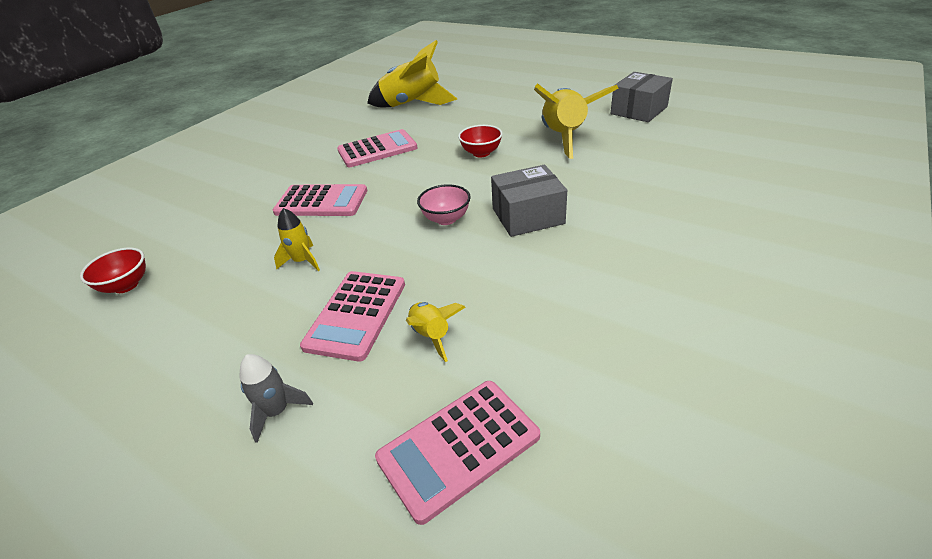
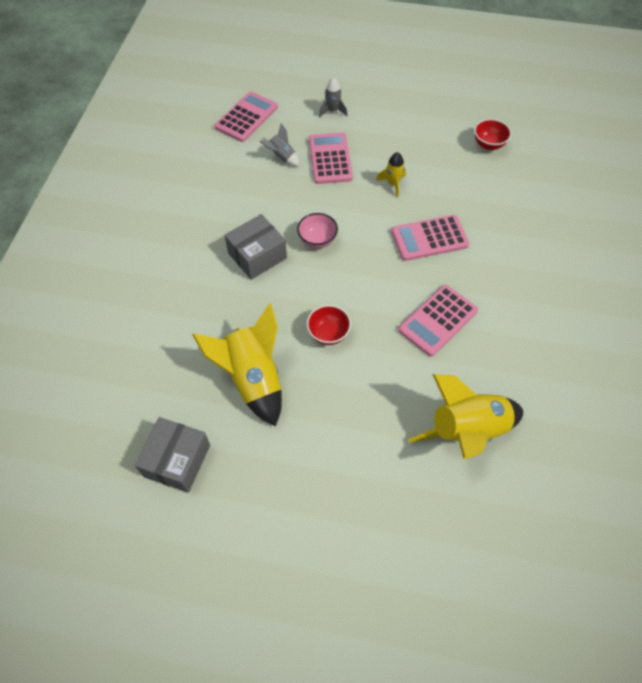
camera: 155 degrees right, 20 degrees up
yellow rocket [406,302,466,362] -> grey rocket [260,123,299,166]

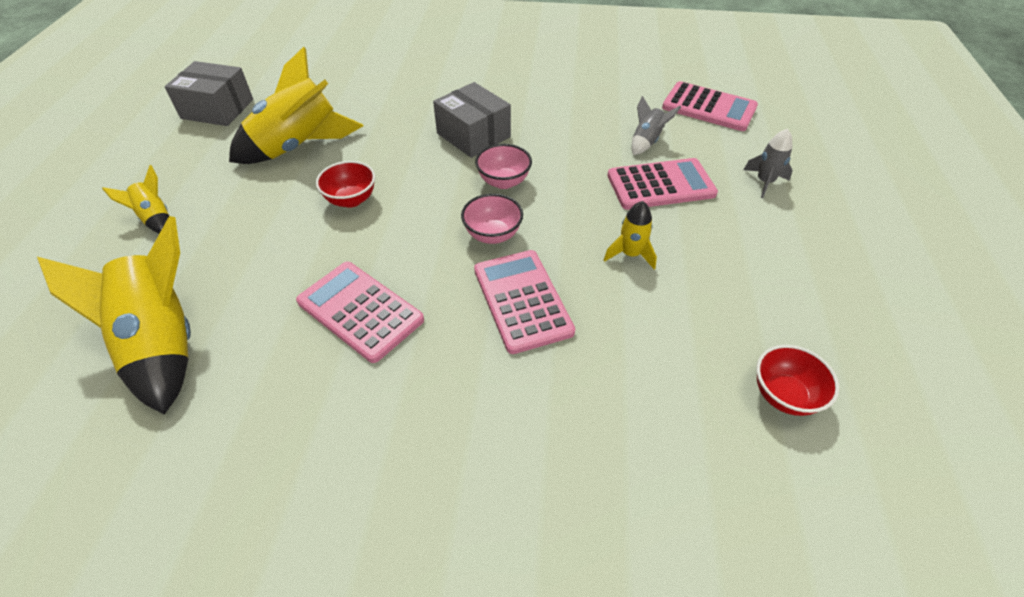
camera: 85 degrees right, 10 degrees down
none -> yellow rocket [102,165,169,234]
none -> pink bowl [461,194,523,244]

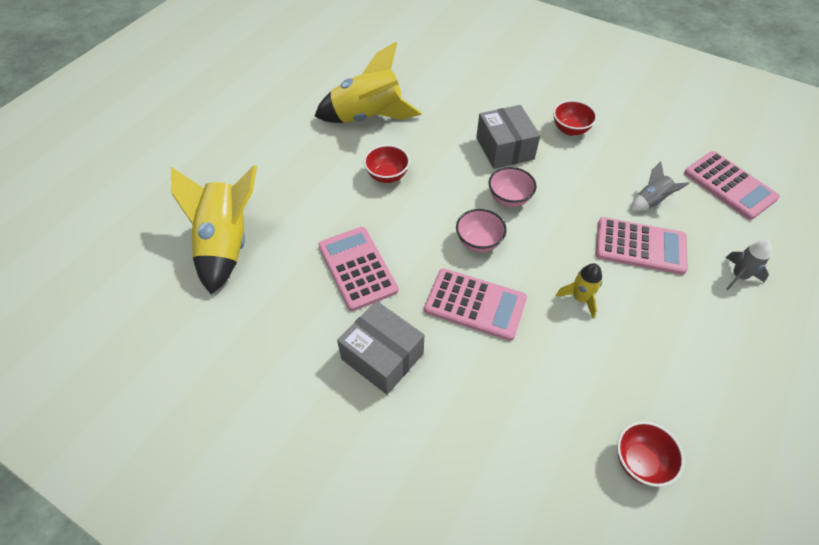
camera: 25 degrees right, 5 degrees up
yellow rocket [102,165,169,234] -> none
grey box [165,61,253,126] -> grey box moved to [337,301,424,395]
pink calculator [474,250,575,354] -> pink calculator turned 105 degrees clockwise [424,268,527,341]
none -> red bowl [553,100,597,136]

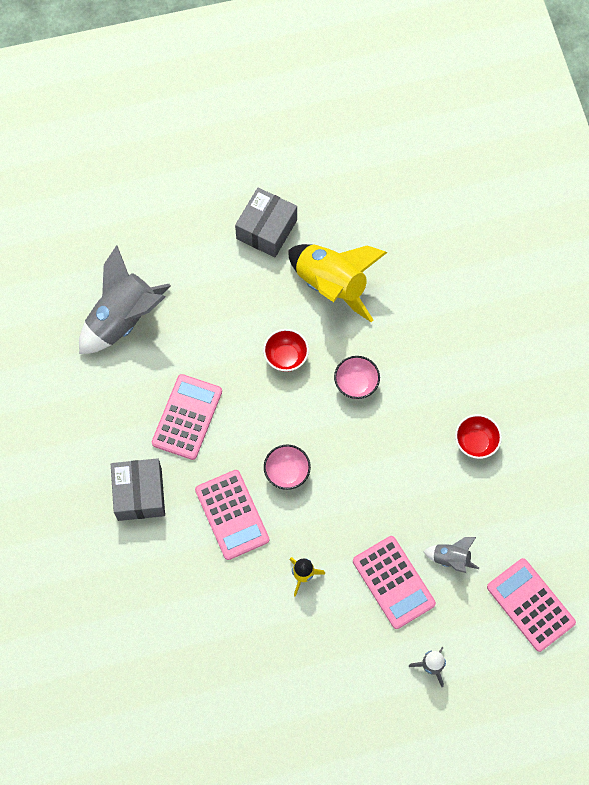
camera: 45 degrees right, 15 degrees up
yellow rocket [171,165,257,295] -> grey rocket [79,245,171,354]
grey box [476,105,540,169] -> grey box moved to [235,188,297,257]
pink bowl [489,167,536,207] -> pink bowl moved to [334,356,380,399]
red bowl [617,421,684,487] -> none
pink calculator [684,151,780,220] -> pink calculator turned 135 degrees clockwise [487,558,576,652]

